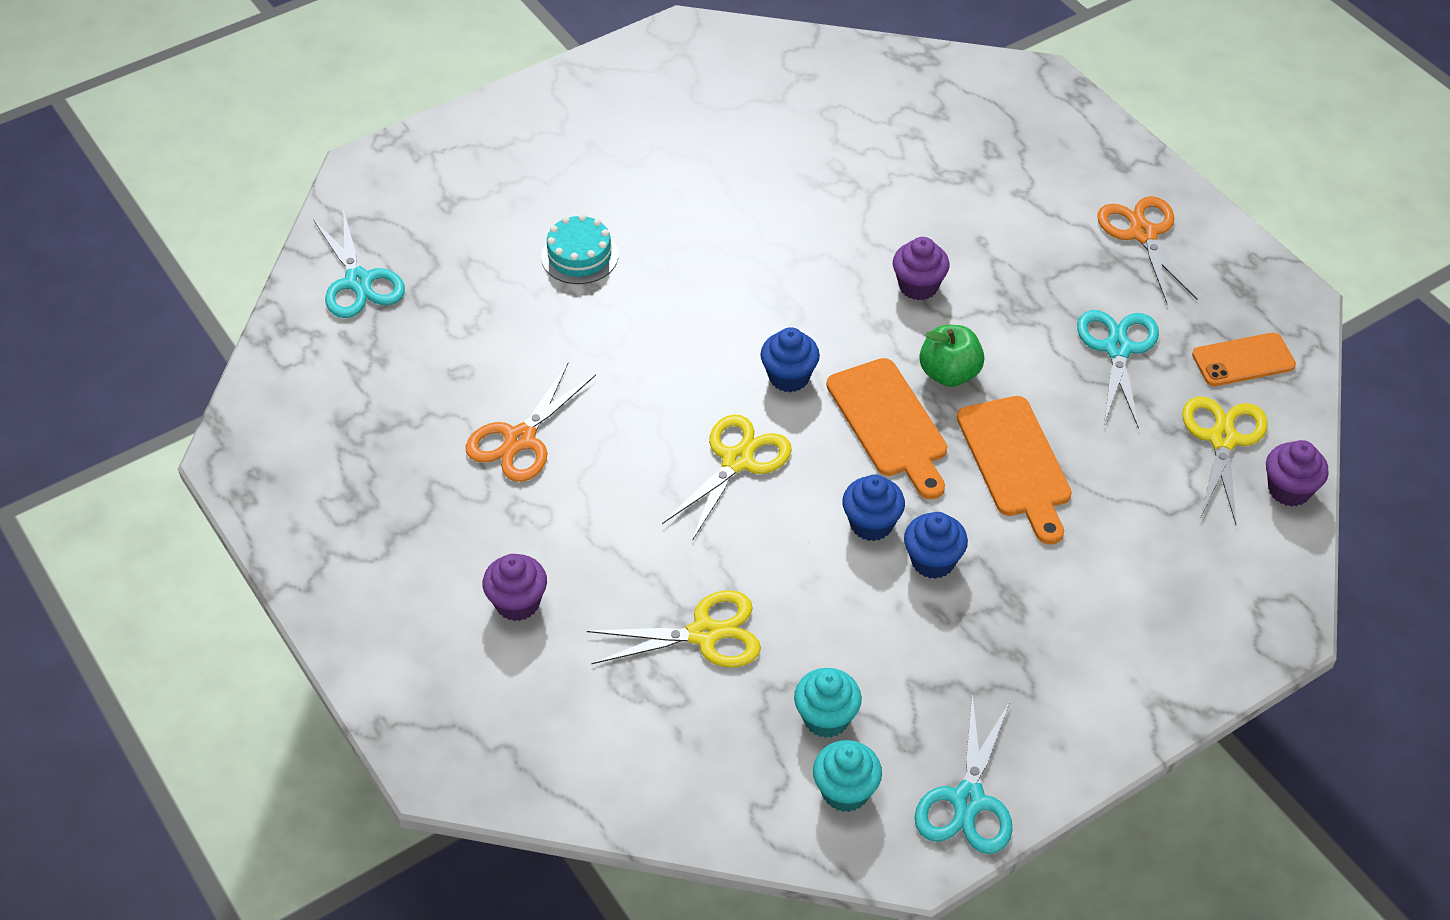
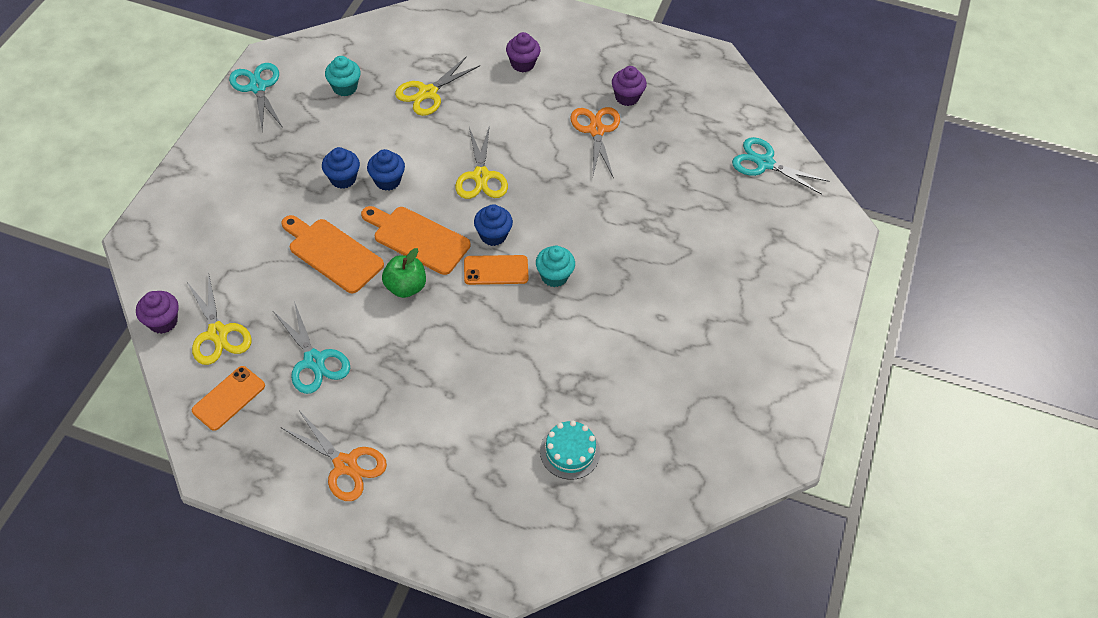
camera: 140 degrees right, 5 degrees up
turquoise cake [541,214,619,284] -> turquoise cake moved to [540,421,600,480]
turquoise cupcake [813,740,882,812] -> turquoise cupcake moved to [536,246,575,287]
purple cupcake [893,237,949,300] -> purple cupcake moved to [612,66,647,106]
none -> orange phone [464,255,529,285]

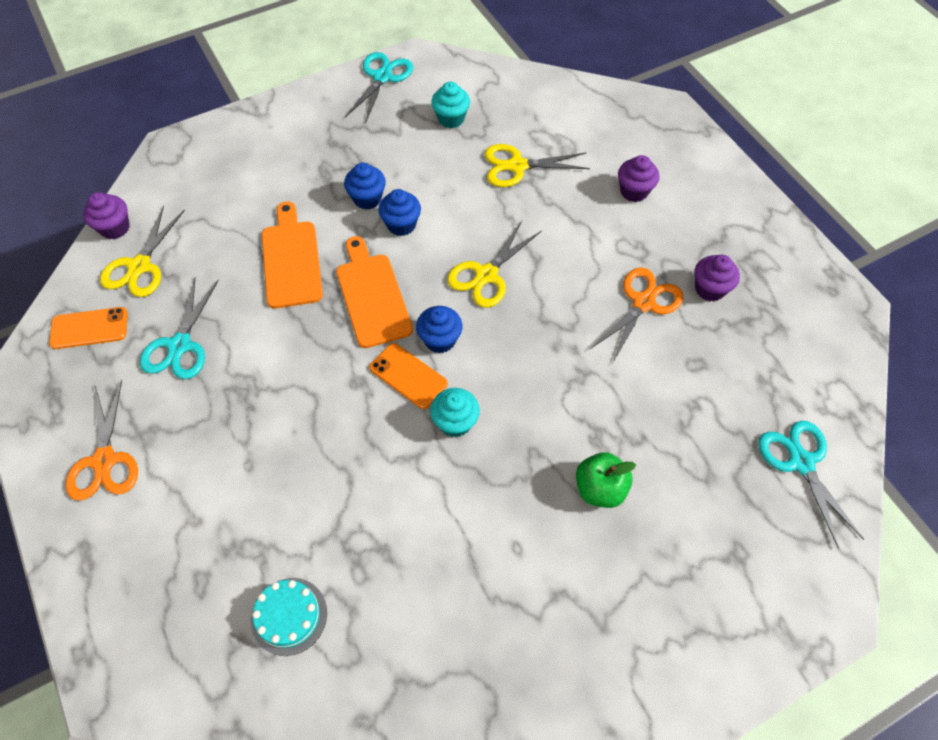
camera: 45 degrees right, 5 degrees up
green apple [382,248,426,298] -> green apple moved to [576,452,636,508]

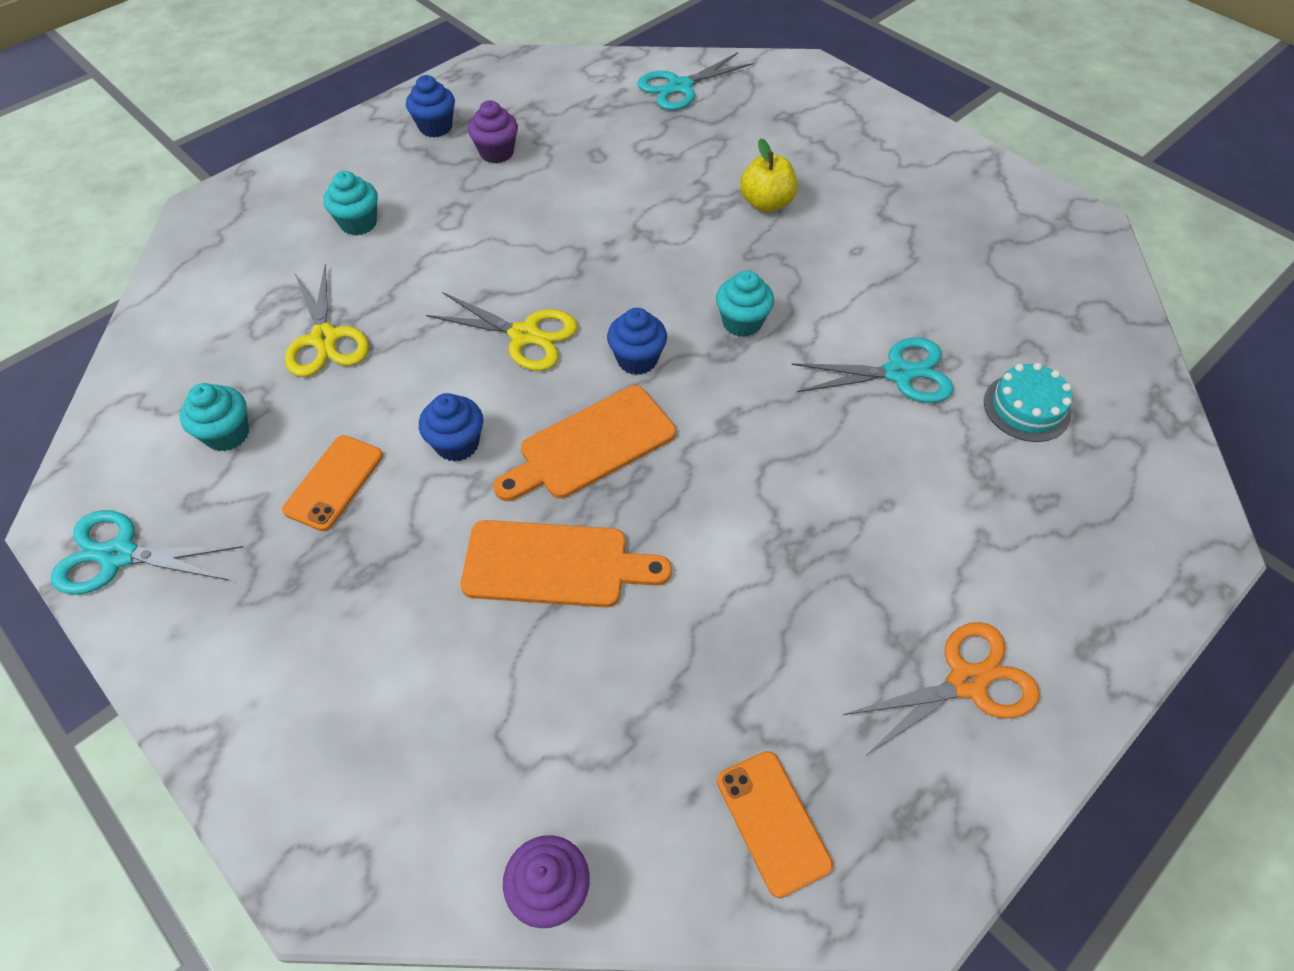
camera: 105 degrees left, 5 degrees down
yellow scissors [100,205,185,297] -> none
turquoise scissors [140,278,219,379] -> turquoise scissors moved to [791,337,954,403]
orange cutting board [262,202,323,309] -> orange cutting board turned 150 degrees counterclockwise [460,520,672,607]
blue cupcake [344,163,386,210] -> blue cupcake moved to [406,75,455,137]
orange phone [369,343,448,409] -> orange phone moved to [282,435,383,531]
green apple [576,452,636,508] -> yellow apple [740,138,797,212]
orange scissors [590,267,684,364] -> none
purple cupcake [618,155,659,202] -> turquoise cupcake [323,171,378,235]

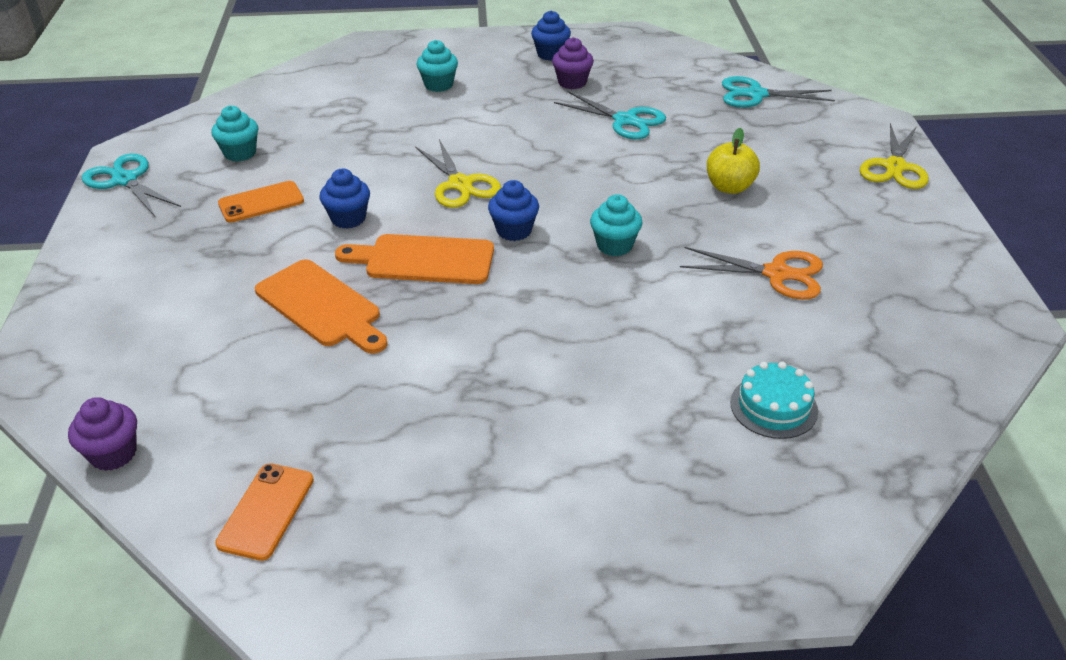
camera: 40 degrees right, 15 degrees down
yellow scissors [285,264,369,377] -> yellow scissors moved to [860,123,929,189]
turquoise scissors [791,337,954,403] -> turquoise scissors moved to [554,91,666,140]
orange scissors [844,622,1040,754] -> orange scissors moved to [680,247,823,300]

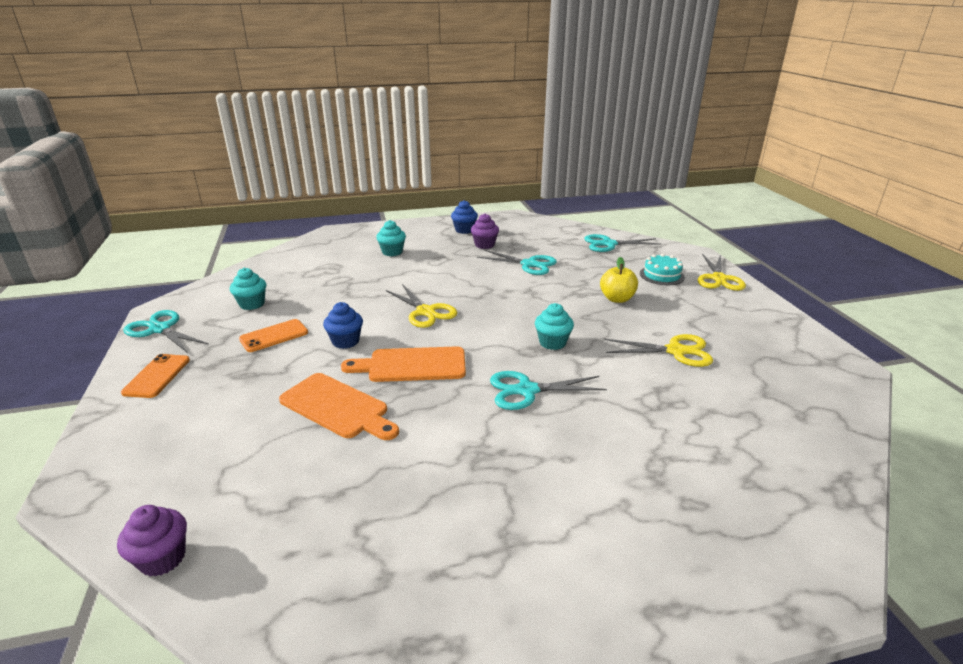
camera: 10 degrees left, 10 degrees down
orange phone [215,463,314,561] -> orange phone moved to [121,354,190,398]
blue cupcake [488,180,539,241] -> none
orange scissors [680,247,823,300] -> yellow scissors [604,334,713,367]
turquoise cake [730,362,818,439] -> turquoise cake moved to [640,254,685,285]
none -> turquoise scissors [490,371,607,410]

